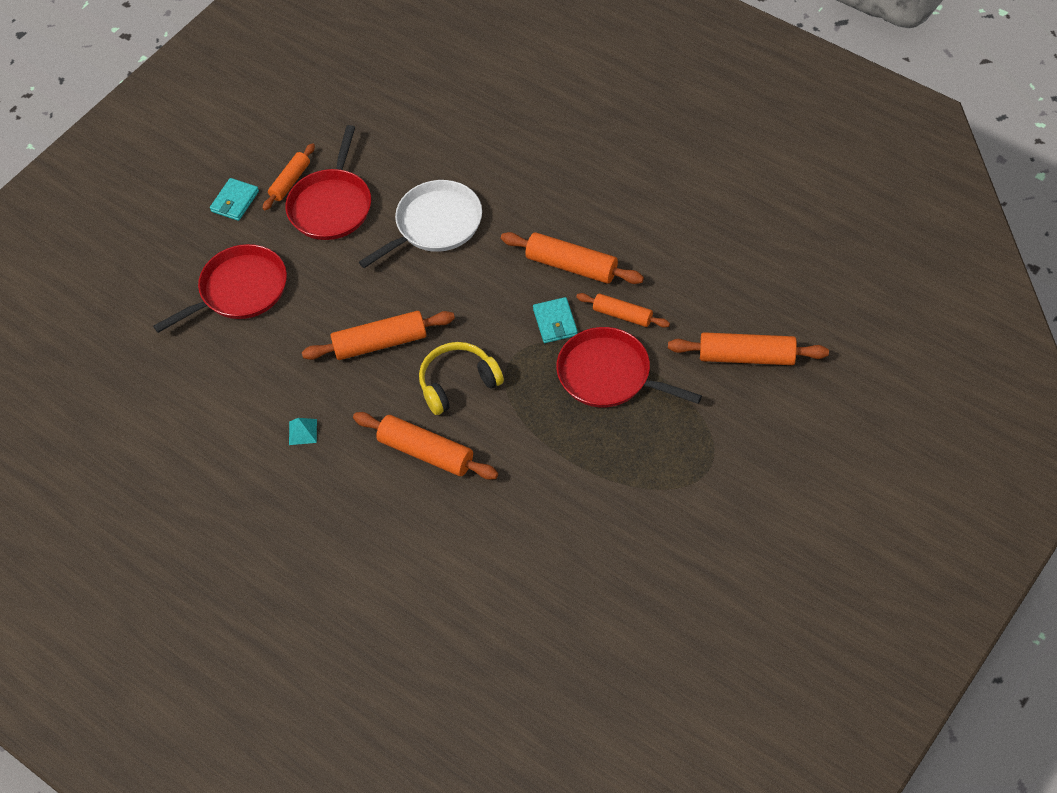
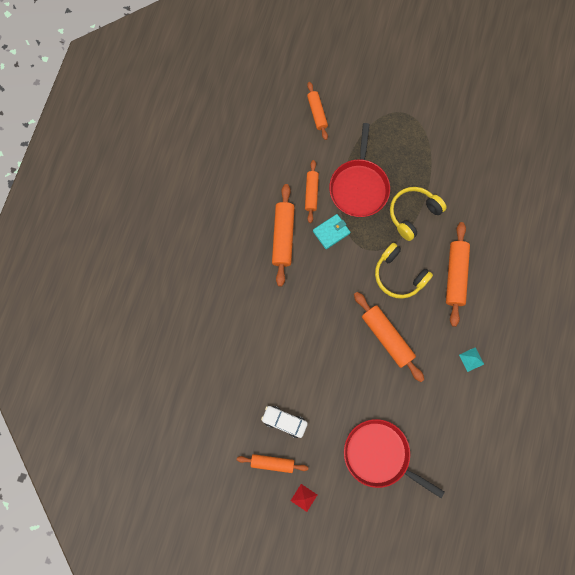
camera: 115 degrees left, 20 degrees up
turquoise wallet [210,178,259,221] -> red pyramid [291,484,317,512]
red pan [285,125,371,240] -> white car [261,406,308,438]
white pan [359,180,482,268] -> none
orange rolling pin [668,332,829,365] -> orange rolling pin [307,82,328,140], size x0.64
none -> yellow headphones [390,187,447,241]

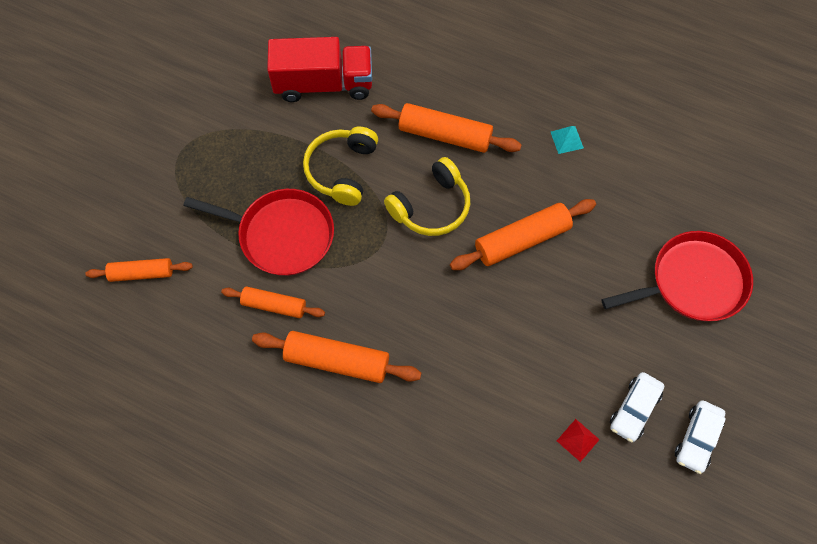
camera: 80 degrees left, 10 degrees down
orange rolling pin [237,454,308,473] -> white car [675,400,726,474]
red pyramid [291,484,317,512] -> red pyramid moved to [557,419,600,462]
turquoise wallet [313,214,350,249] -> none
red pan [344,419,445,498] -> red pan turned 150 degrees counterclockwise [601,231,753,321]
yellow headphones [390,187,447,241] -> yellow headphones turned 45 degrees clockwise [303,127,378,206]
none -> red truck [267,37,372,102]

